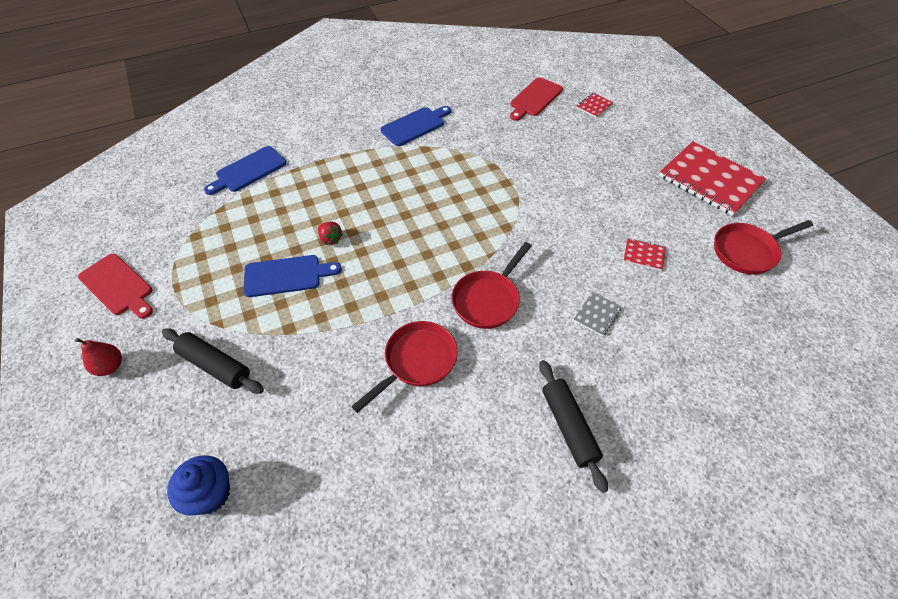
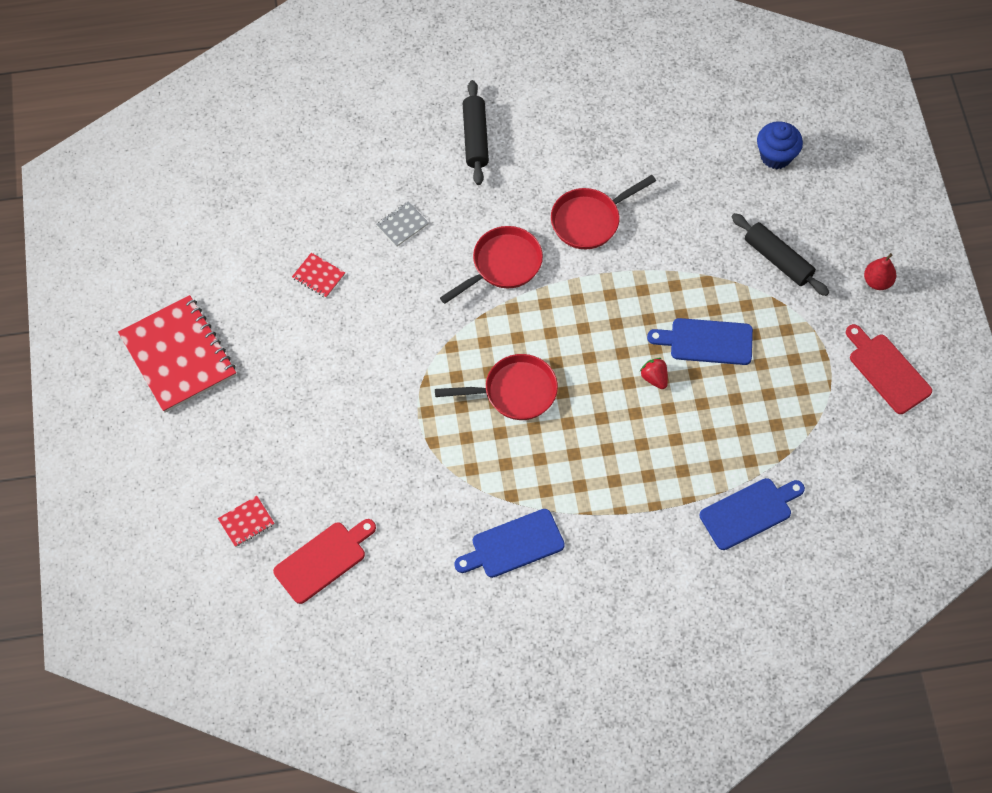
camera: 165 degrees left, 10 degrees up
red pan [714,220,813,275] -> red pan moved to [435,354,558,420]

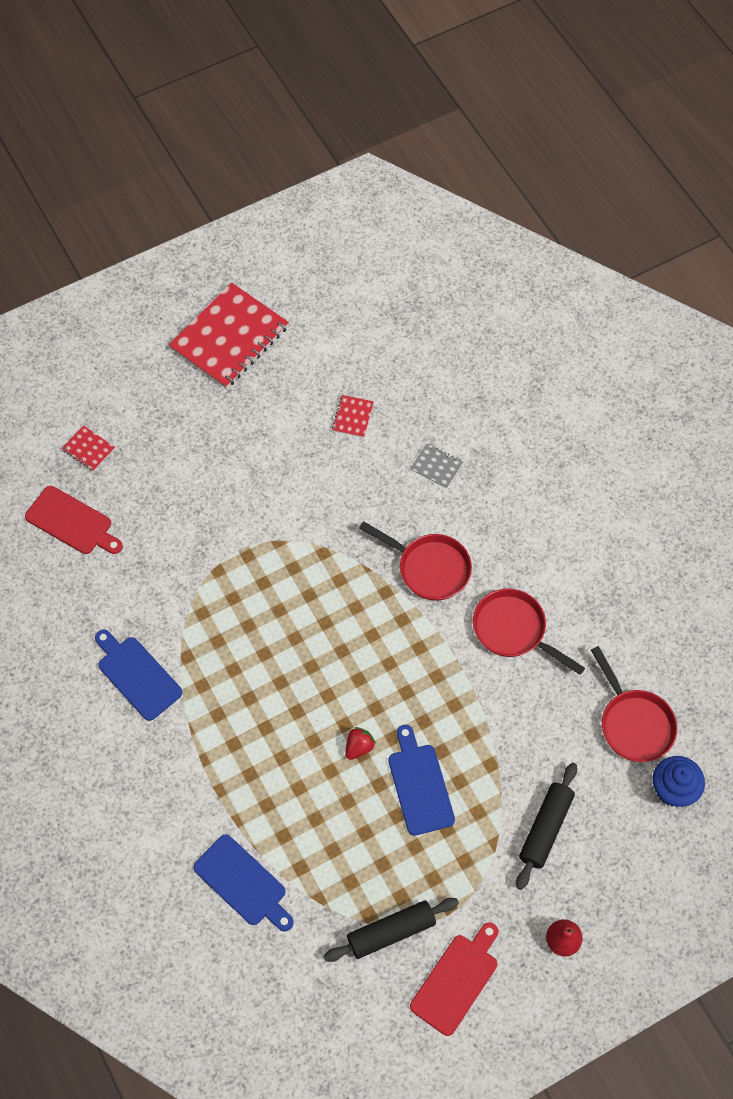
camera: 70 degrees right, 0 degrees up
red pan [435,354,558,420] -> red pan moved to [591,646,677,762]
black rolling pin [463,80,489,185] -> black rolling pin moved to [324,898,459,962]

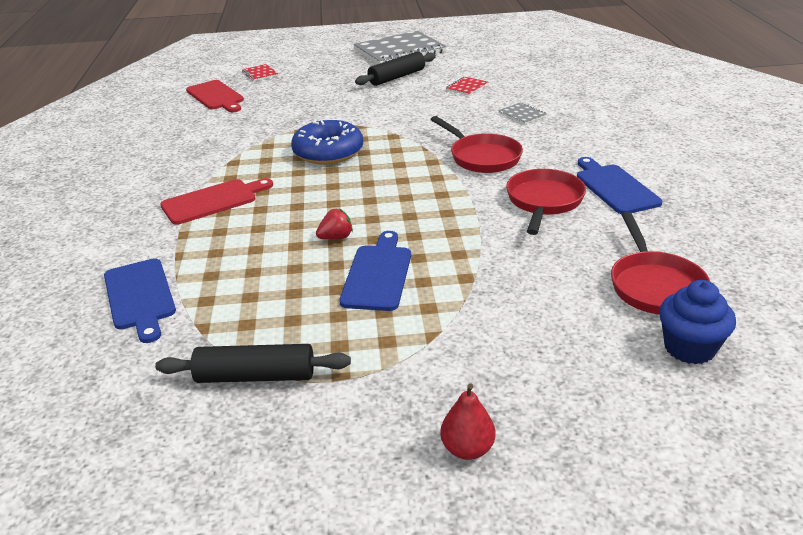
camera: 25 degrees right, 30 degrees down
blue cutting board [95,630,182,721] -> blue cutting board moved to [577,157,662,214]
red notebook [169,283,289,389] -> grey notebook [354,31,447,64]
red cutting board [410,923,498,1036] -> red cutting board moved to [160,178,273,225]
red pan [473,589,585,675] -> red pan turned 45 degrees clockwise [506,169,586,235]
black rolling pin [516,763,577,890] -> black rolling pin moved to [355,52,436,86]
none -> blue donut [291,119,363,165]

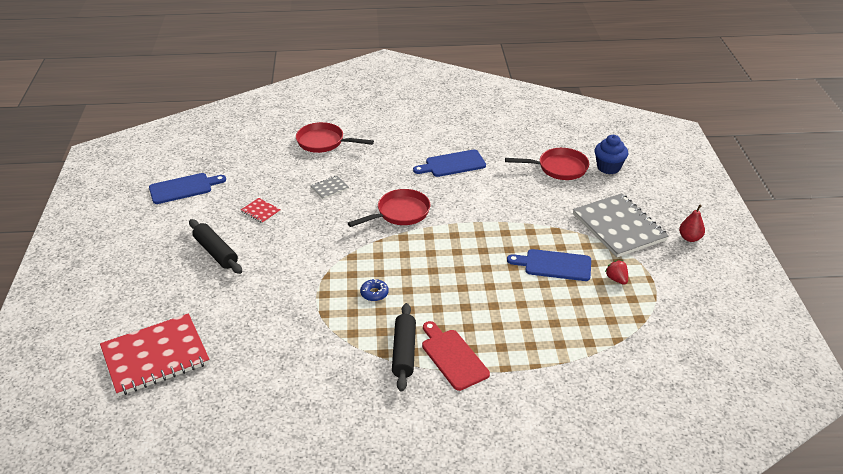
camera: 90 degrees left, 5 degrees up
blue cutting board [104,258,176,343] -> blue cutting board moved to [149,173,226,204]
black rolling pin [155,344,351,383] -> black rolling pin moved to [392,303,416,392]
red cutting board [186,80,244,112] -> none
red notebook [242,64,278,81] -> red notebook [100,313,210,396], size x2.37
blue donut [291,119,363,165] -> blue donut [360,279,389,301], size x0.46
red strawberry [316,209,353,240] -> red strawberry moved to [605,260,628,285]
grey notebook [354,31,447,64] -> grey notebook moved to [573,193,669,257]
red pan [506,169,586,235] -> red pan moved to [296,122,374,153]

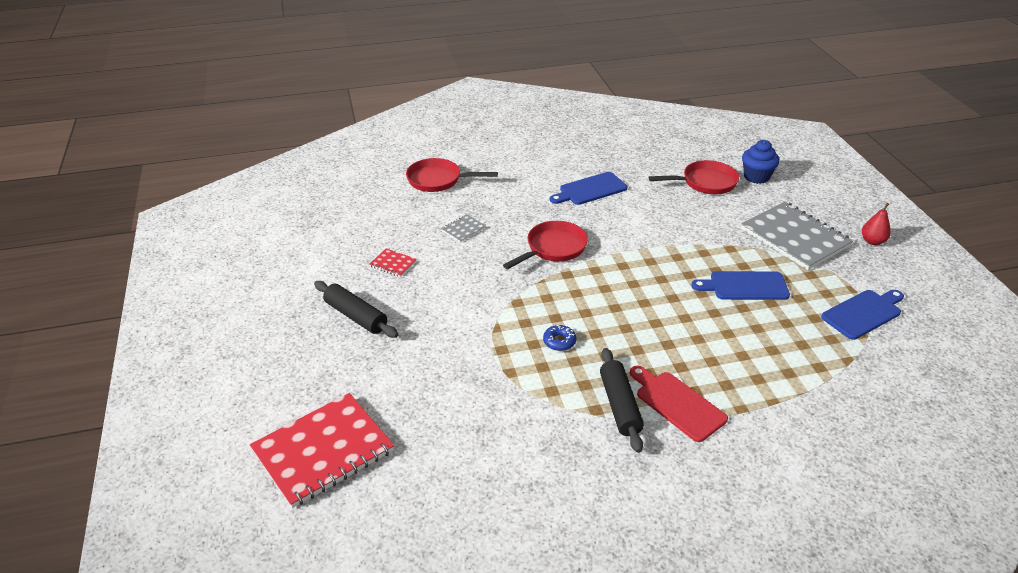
camera: 10 degrees left, 0 degrees up
blue cutting board [149,173,226,204] -> blue cutting board moved to [821,290,904,340]
red strawberry [605,260,628,285] -> none

